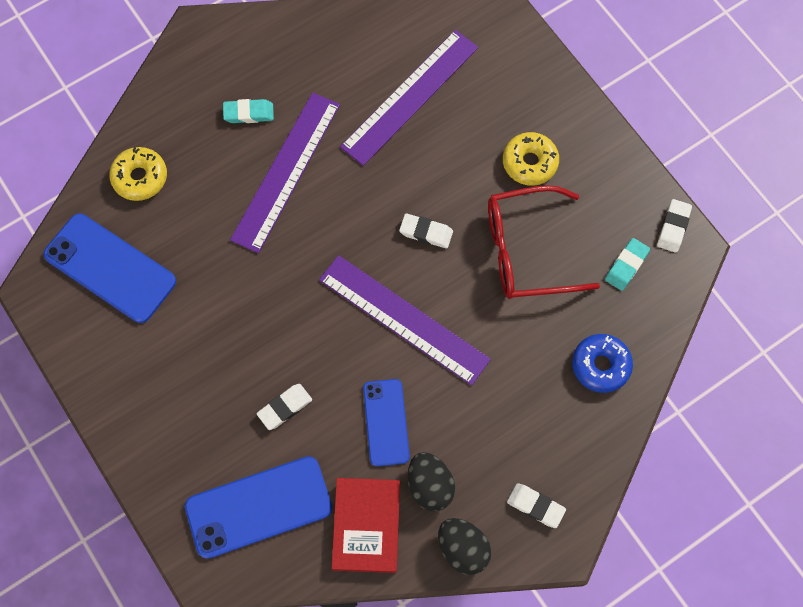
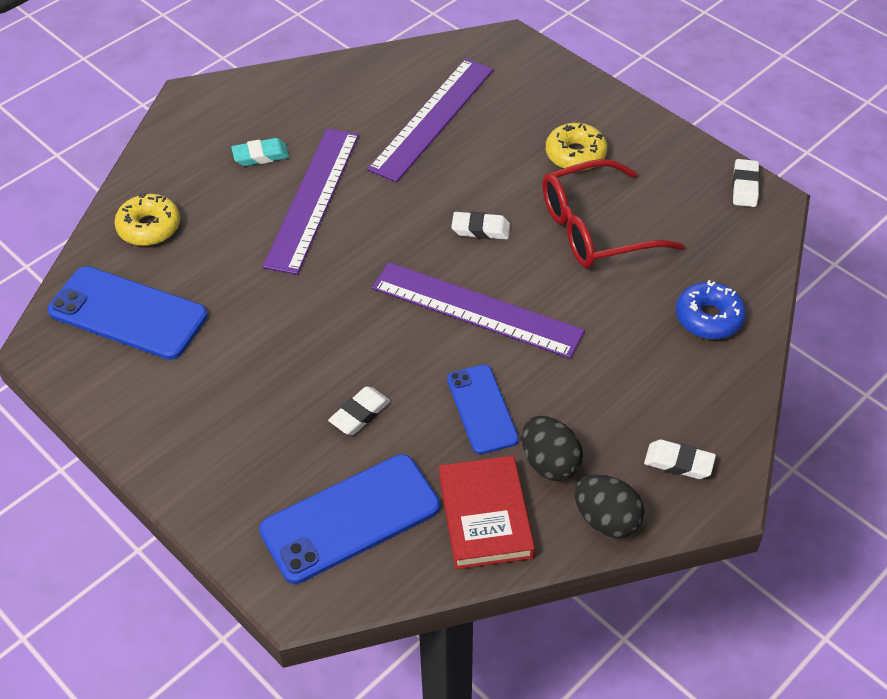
camera: 10 degrees left, 20 degrees down
turquoise eraser [605,238,650,291] -> none

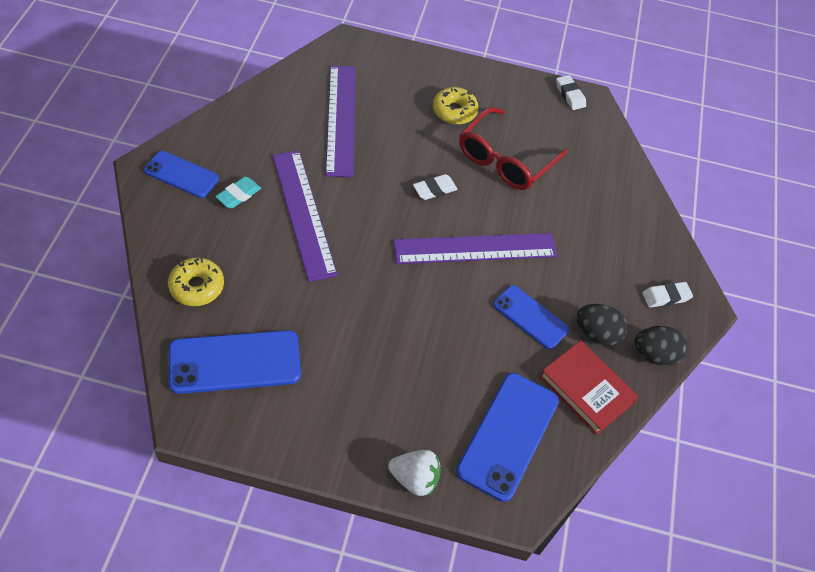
camera: 40 degrees left, 5 degrees up
white eraser [328,386,390,435] -> none
blue donut [676,280,746,339] -> none
none -> blue phone [144,151,219,198]
none -> white strawberry [388,450,441,496]

